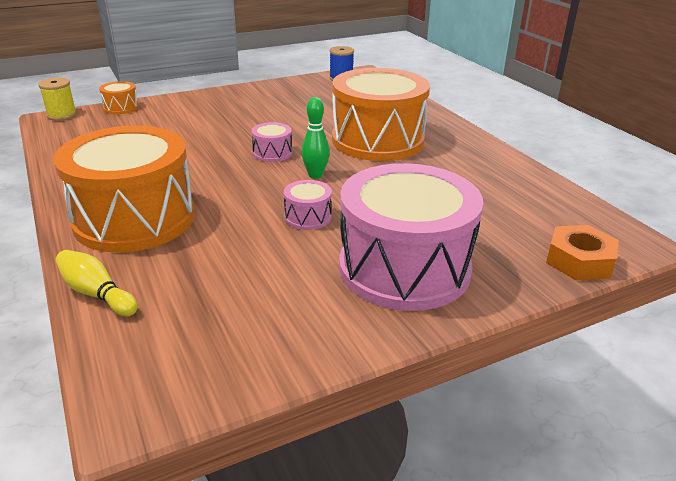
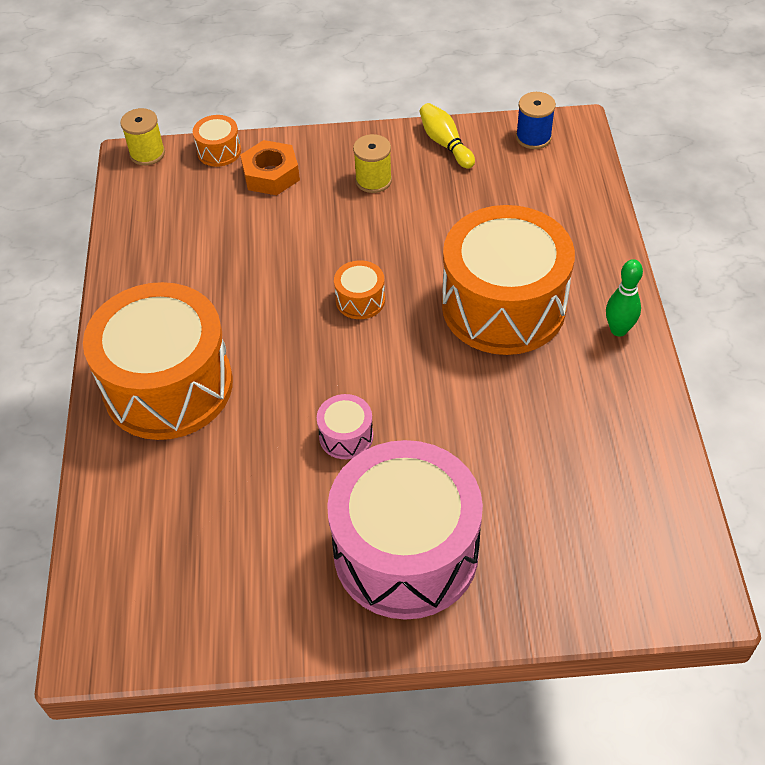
camera: 25 degrees right, 20 degrees up
yellow bowling pin [55,250,138,316] -> yellow bowling pin moved to [420,103,475,169]
pink drum [251,122,292,162] -> orange drum [334,260,385,319]
green bowling pin [302,97,330,179] -> green bowling pin moved to [606,259,643,336]
orange nut [546,225,619,280] -> orange nut moved to [240,140,300,195]
none -> yellow spool [353,134,392,193]

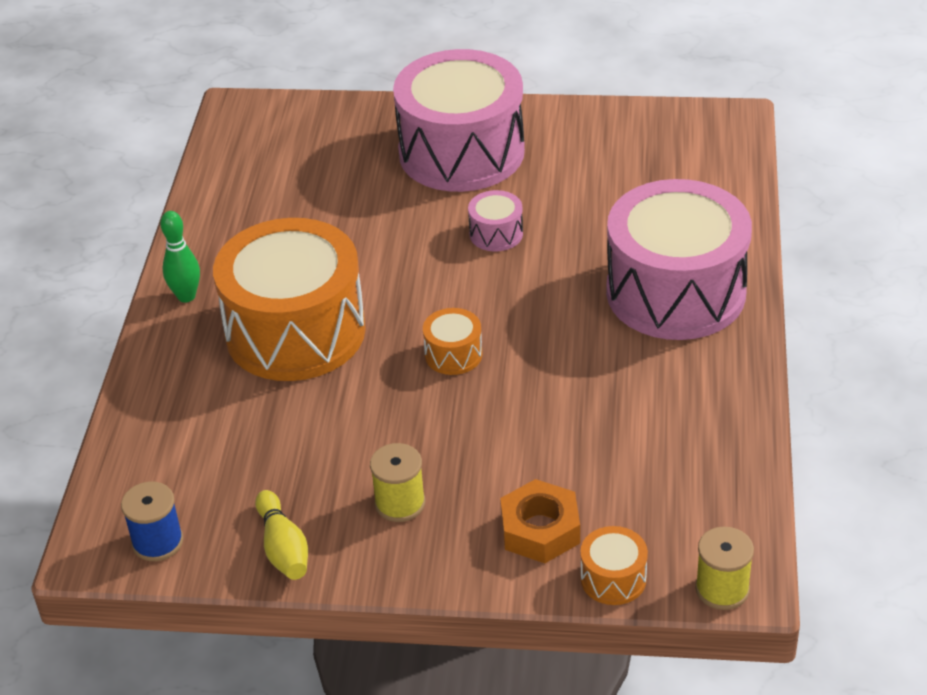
camera: 170 degrees left, 10 degrees down
orange drum [83,282,233,440] -> pink drum [606,179,752,340]

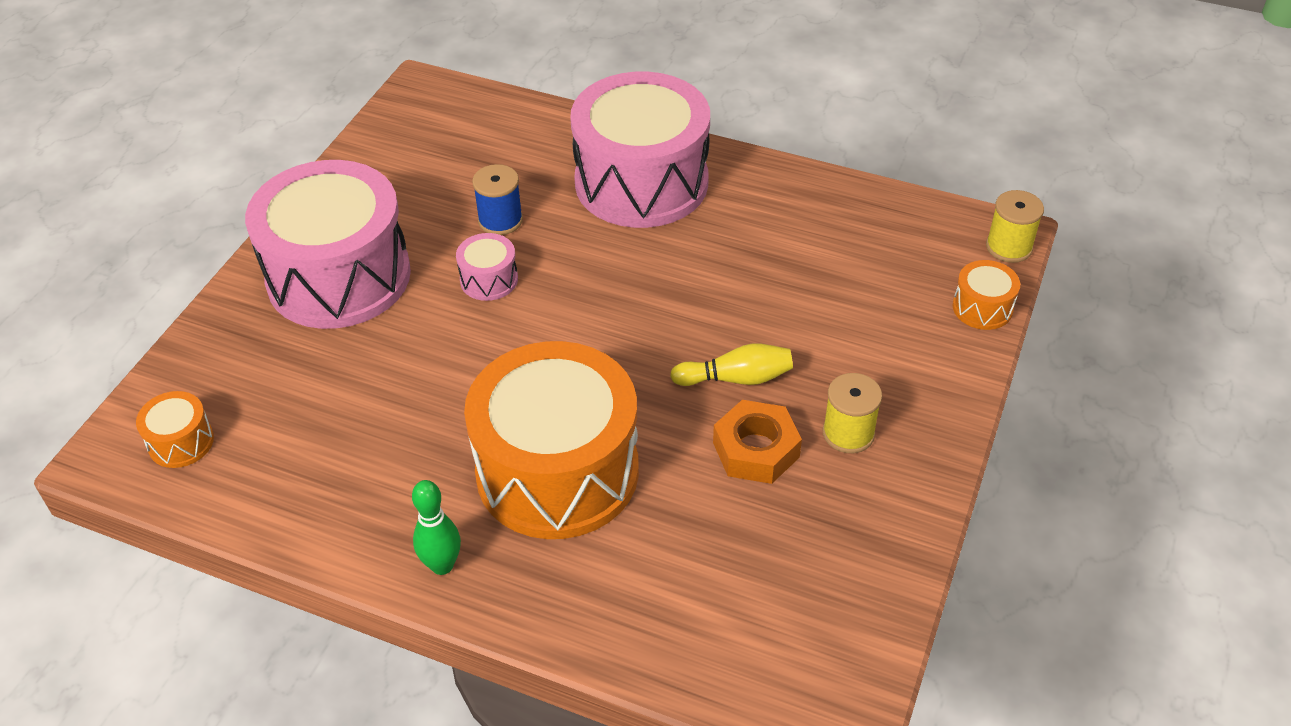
camera: 75 degrees left, 5 degrees up
blue spool [121,482,183,561] -> blue spool moved to [472,164,523,235]
yellow bowling pin [255,490,308,580] -> yellow bowling pin moved to [670,343,793,386]
orange drum [423,308,482,375] -> orange drum moved to [136,391,214,468]
orange nut [500,479,580,563] -> orange nut moved to [713,400,802,484]

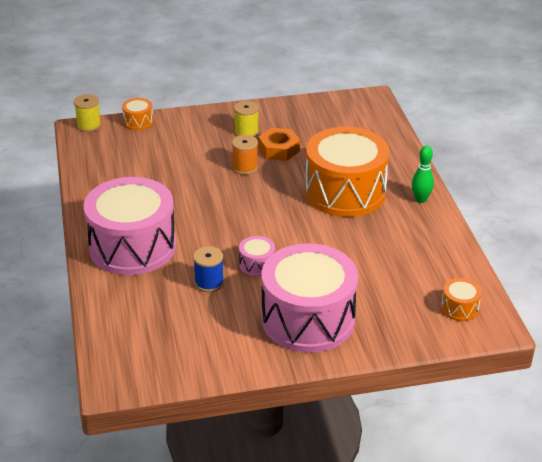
camera: 125 degrees left, 10 degrees down
yellow bowling pin [670,343,793,386] -> orange spool [232,135,258,175]

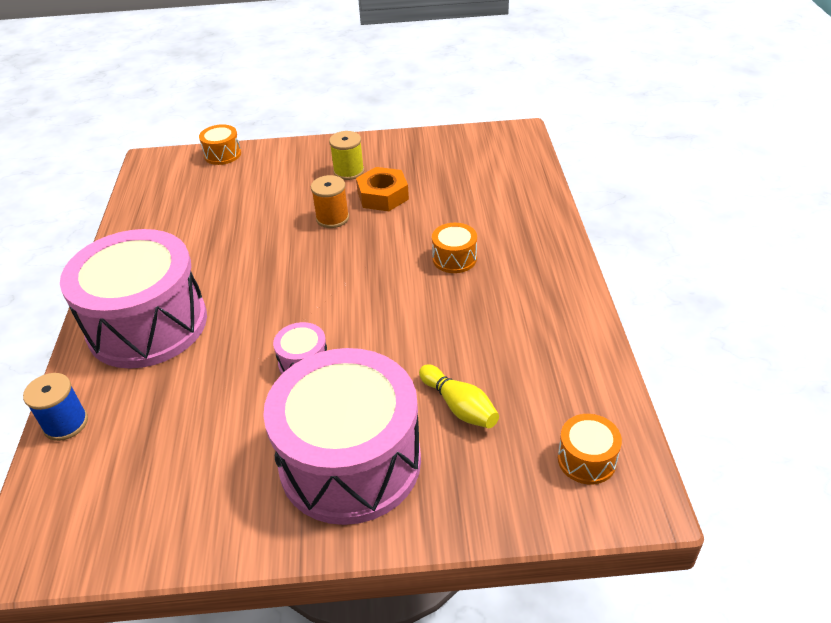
camera: 10 degrees right, 5 degrees up
yellow spool [74,94,101,132] -> none
blue spool [193,246,224,292] -> blue spool moved to [23,373,88,441]
orange drum [305,127,390,217] -> orange drum [432,223,477,273], size x0.40
green bowling pin [412,146,434,203] -> none
none -> yellow bowling pin [419,364,499,428]

